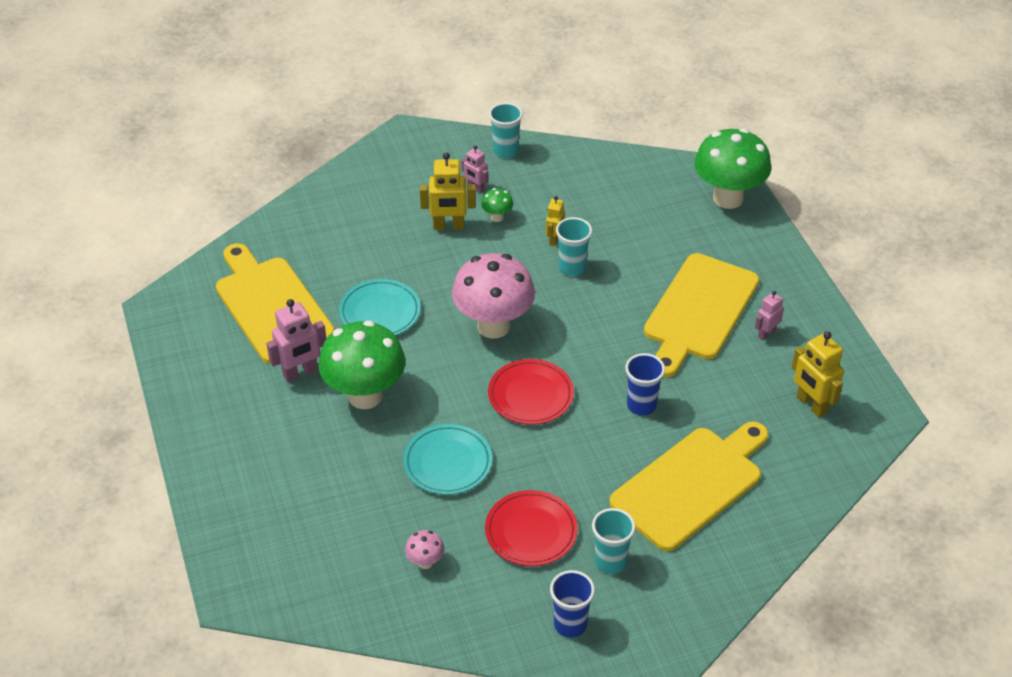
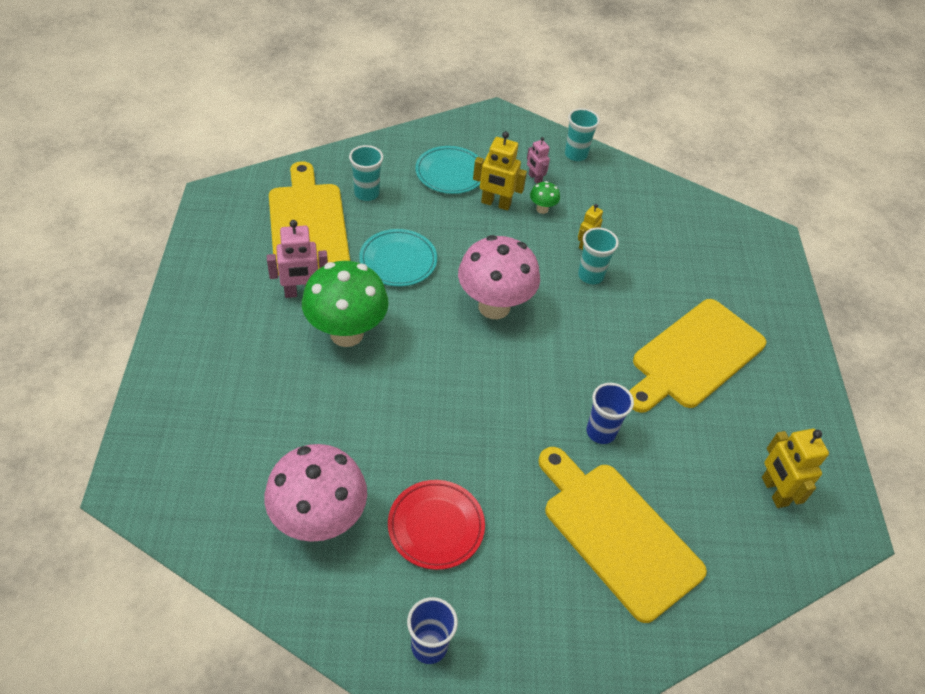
camera: 15 degrees right, 5 degrees up
turquoise plate [403,424,492,495] -> turquoise plate moved to [415,146,480,194]
pink mushroom [405,530,444,569] -> pink mushroom [264,444,367,542], size x2.39
red plate [488,359,574,425] -> none
turquoise cup [592,508,635,574] -> turquoise cup moved to [349,145,383,201]
yellow cutting board [609,421,768,551] -> yellow cutting board turned 105 degrees counterclockwise [538,447,707,623]
green mushroom [694,128,771,209] -> none
pink robot [755,291,784,340] -> none

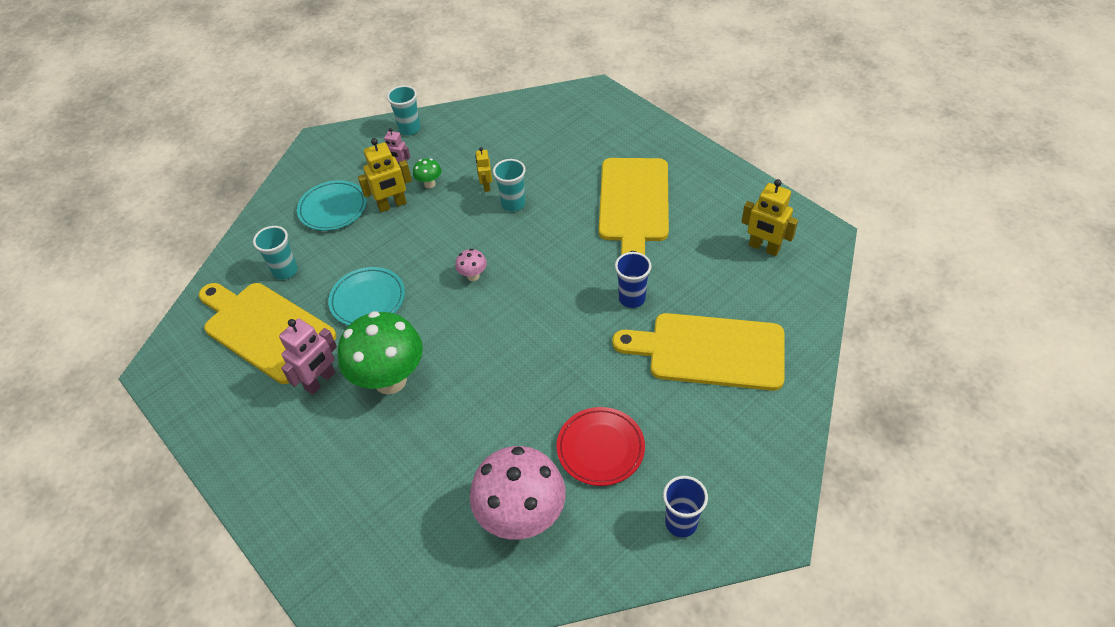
camera: 35 degrees left, 0 degrees up
pink mushroom [458,235,540,319] -> pink mushroom [455,249,487,281], size x0.42

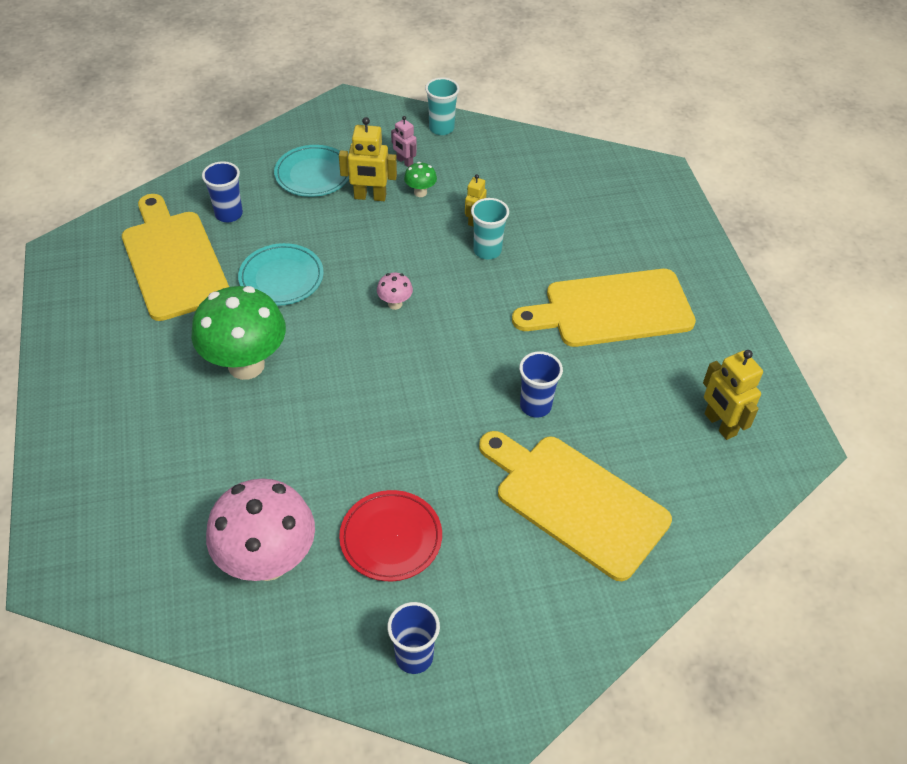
camera: 25 degrees right, 0 degrees up
turquoise cup [253,226,298,280] -> blue cup [202,161,243,222]
pink robot [279,319,337,395] -> none
yellow cutting board [599,158,669,255] -> yellow cutting board turned 45 degrees clockwise [512,269,696,347]

